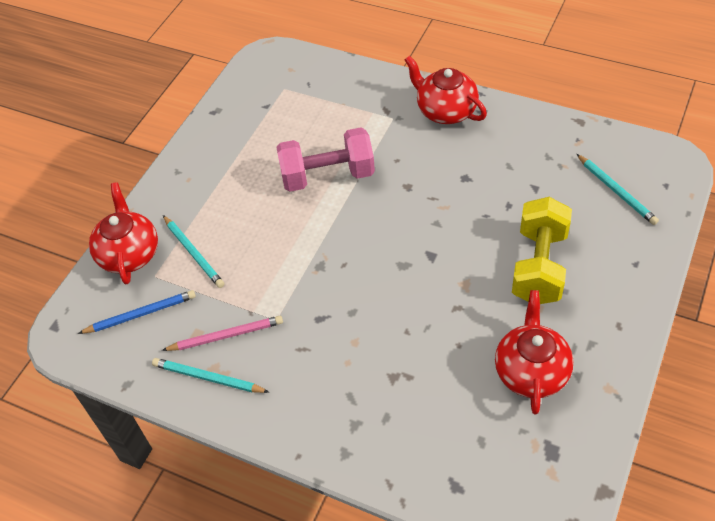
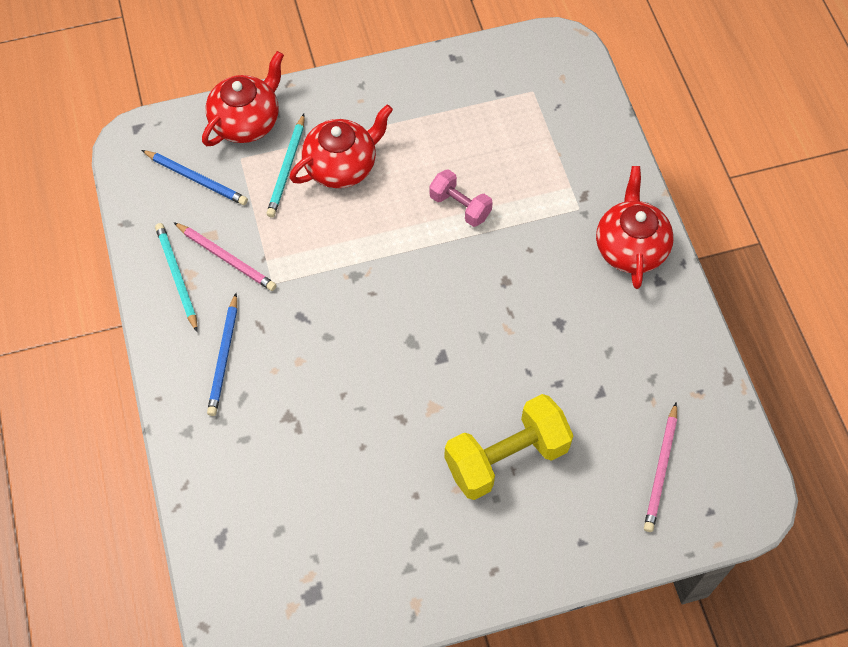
camera: 45 degrees right, 10 degrees up
pink dumbbell [276,128,375,192] -> pink dumbbell [429,169,493,227], size x0.57
red teapot [495,290,573,415] -> red teapot moved to [290,105,393,188]
turquoise pencil [577,154,659,225] -> pink pencil [644,403,677,532]
none -> blue pencil [207,293,237,416]

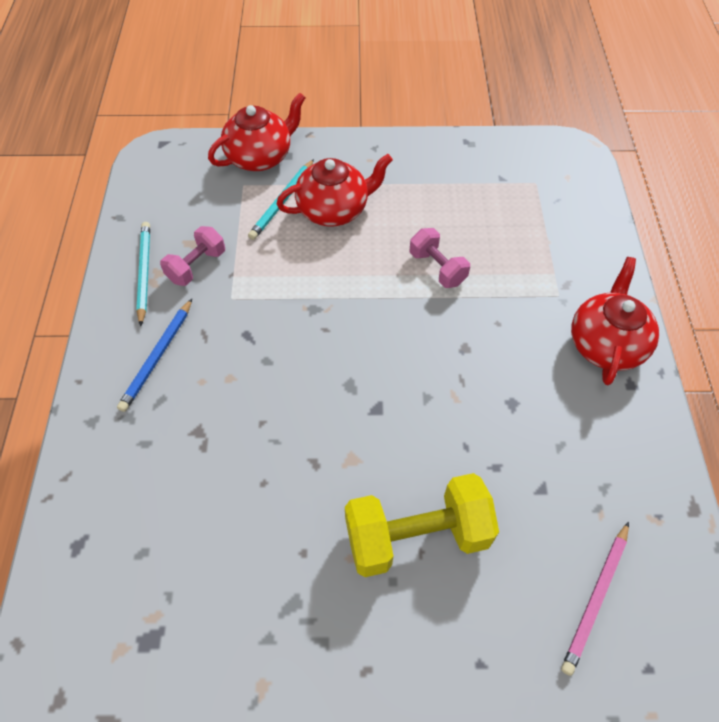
camera: 15 degrees right, 5 degrees down
blue pencil [142,150,248,205] -> none
pink pencil [173,222,277,291] -> pink dumbbell [160,226,225,286]

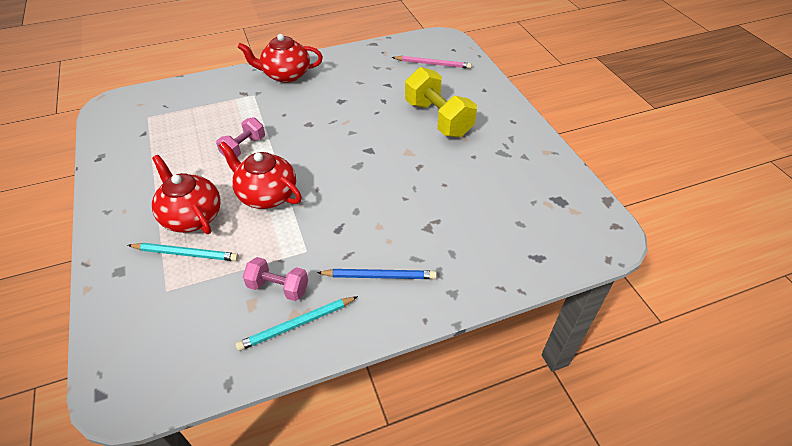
camera: 110 degrees left, 10 degrees down
red teapot [208,93,306,171] -> red teapot moved to [219,141,302,209]

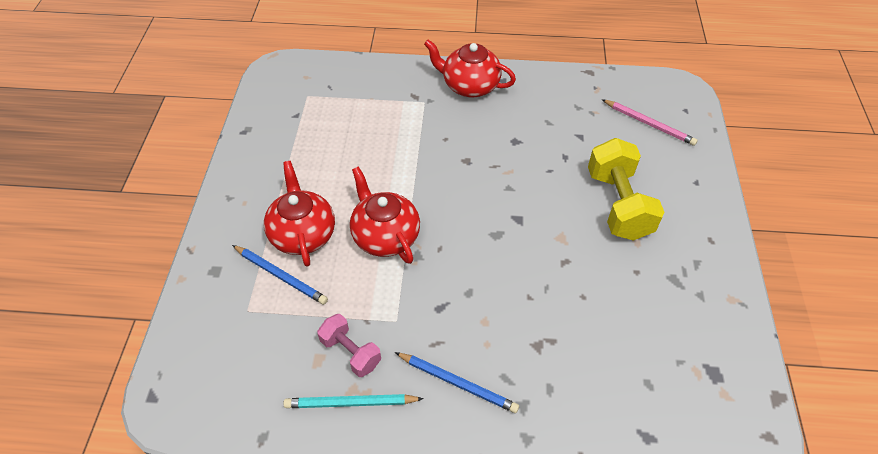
camera: 25 degrees right, 5 degrees up
turquoise pencil [128,243,239,261] -> blue pencil [232,245,328,305]
pink dumbbell [216,117,265,157] -> none

